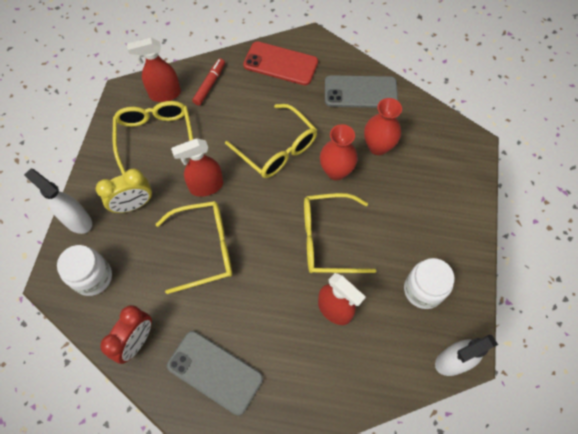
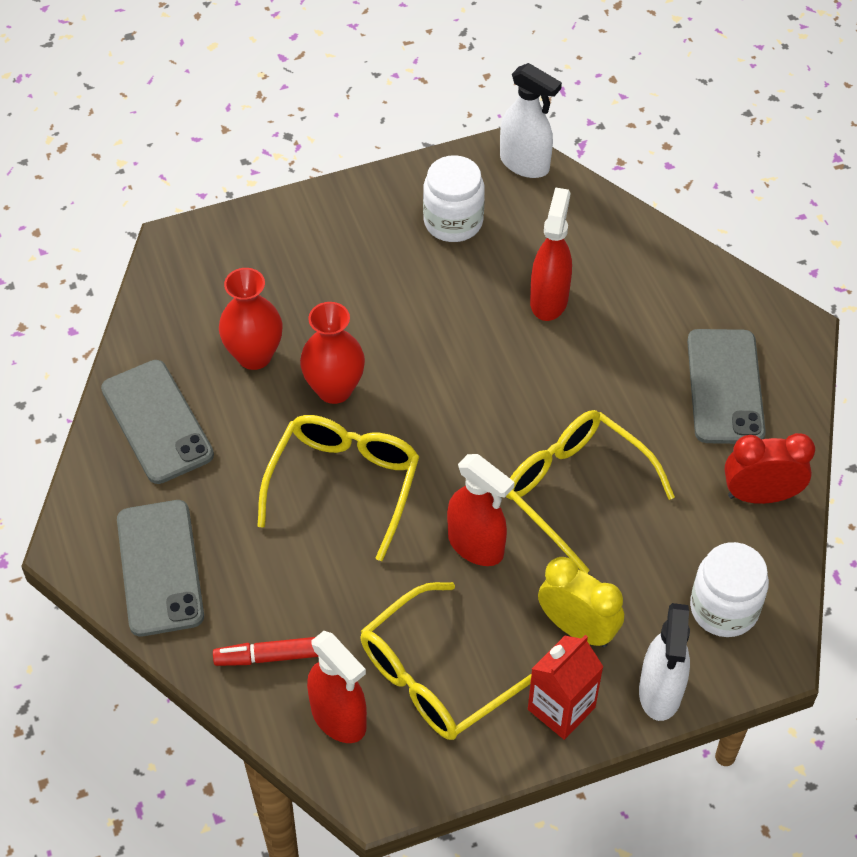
camera: 120 degrees left, 10 degrees down
red phone [243,41,318,85] -> grey phone [117,500,204,636]
yellow glasses [304,193,376,273] -> none
none -> red carton [528,635,604,740]

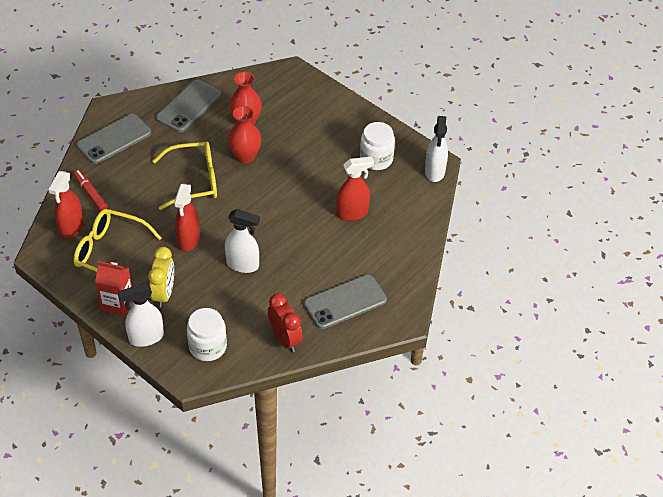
camera: 60 degrees right, 5 degrees down
yellow glasses [506,410,675,573] -> white spray bottle [225,209,260,273]

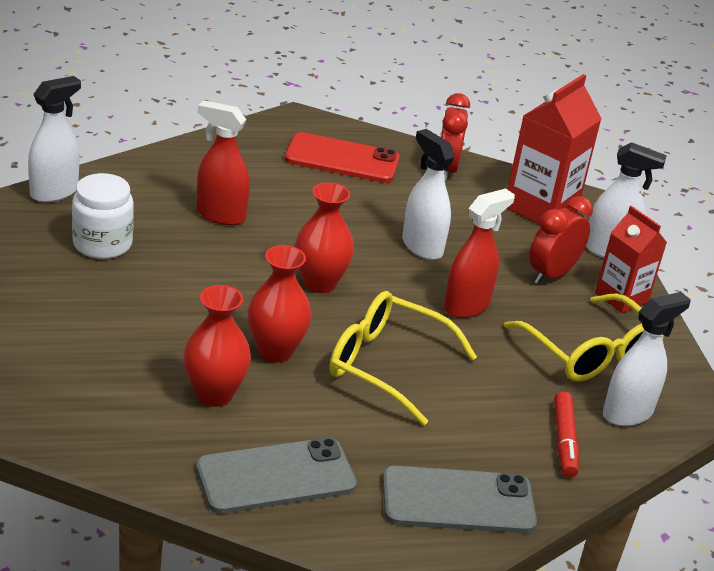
camera: 145 degrees left, 15 degrees down
red spray bottle [48,171,84,239] -> white spray bottle [603,292,691,426]
yellow clock [148,247,174,308] -> red clock [529,196,593,284]
white jar [187,308,227,361] -> red carton [507,74,602,225]
grey phone [304,274,387,329] -> red phone [284,132,400,183]
none -> red vase [295,182,354,293]

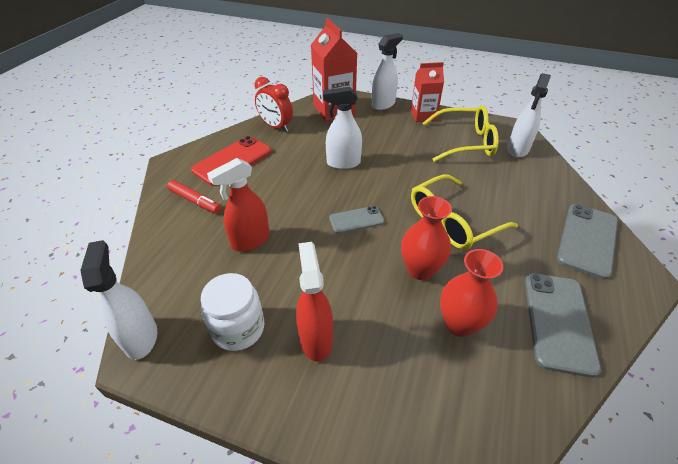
camera: 55 degrees left, 10 degrees up
red vase [295,182,354,293] -> grey phone [329,206,385,234]
red spray bottle [444,188,515,318] -> red spray bottle moved to [296,242,333,362]
red clock [529,196,593,284] -> none
red marker [554,391,579,477] -> red marker moved to [167,180,221,214]
white spray bottle [603,292,691,426] -> white spray bottle turned 150 degrees counterclockwise [507,73,551,158]

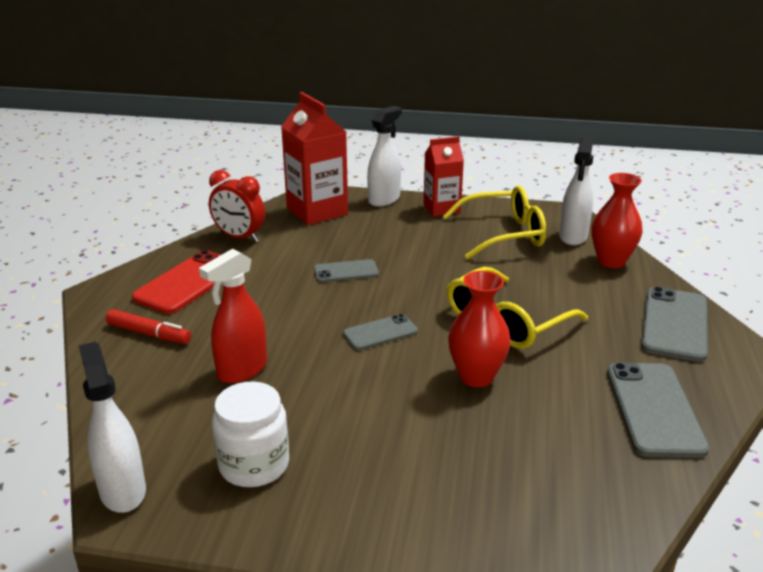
camera: 10 degrees left, 15 degrees down
red spray bottle [296,242,333,362] -> none
white spray bottle [323,87,362,169] -> grey phone [314,259,379,282]
red vase [440,249,503,337] -> red vase moved to [591,173,643,268]

